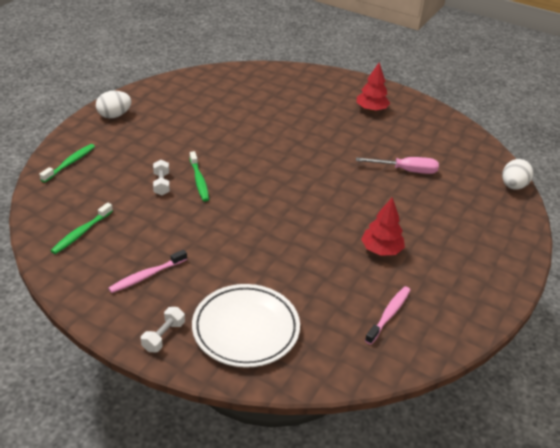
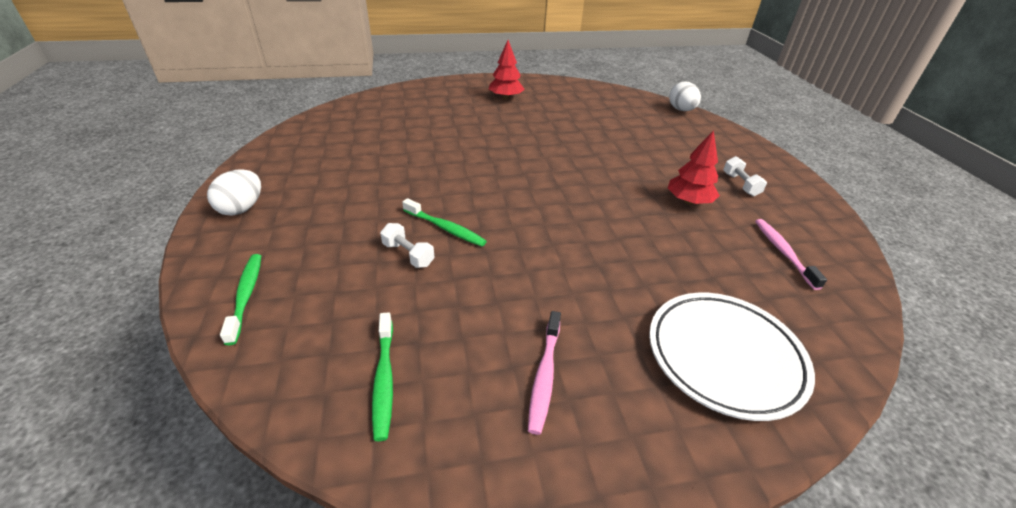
camera: 40 degrees left, 0 degrees up
white dumbbell [141,307,185,352] -> white dumbbell moved to [723,156,767,196]
pink screwdriver [356,157,439,174] -> none

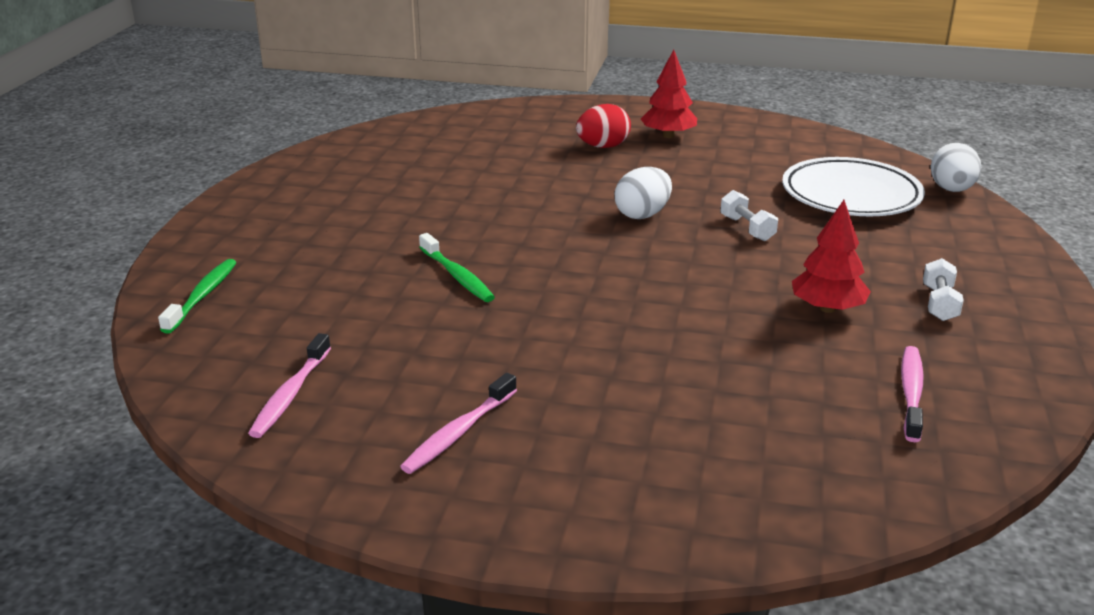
camera: 25 degrees right, 10 degrees down
white egg [207,169,261,216] -> white egg moved to [615,167,672,219]
green toothbrush [372,312,393,441] -> pink toothbrush [248,333,331,438]
white dumbbell [380,223,435,268] -> white dumbbell moved to [720,190,778,241]
white plate [649,293,815,421] -> white plate moved to [782,157,925,217]
none -> red egg [576,104,631,148]

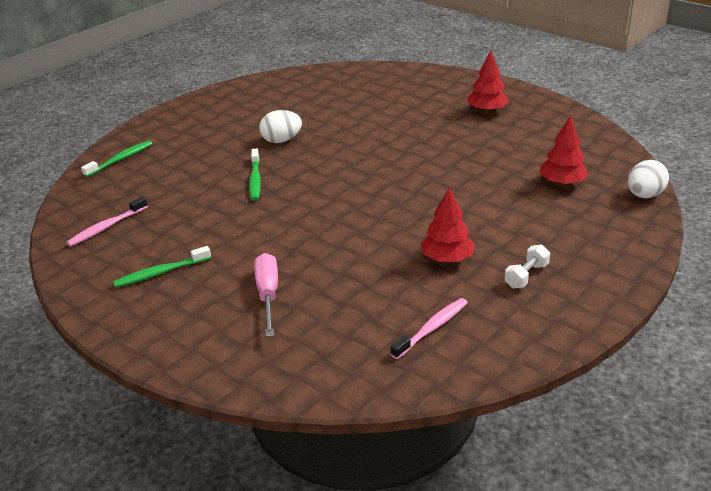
camera: 30 degrees right, 5 degrees up
pink toothbrush [400,373,517,474] -> green toothbrush [113,246,211,288]
red egg [576,104,631,148] -> none
white egg [615,167,672,219] -> white egg moved to [259,110,302,143]
white dumbbell [720,190,778,241] -> none
white plate [782,157,925,217] -> red tree [539,116,589,186]
none -> pink screwdriver [254,253,278,337]

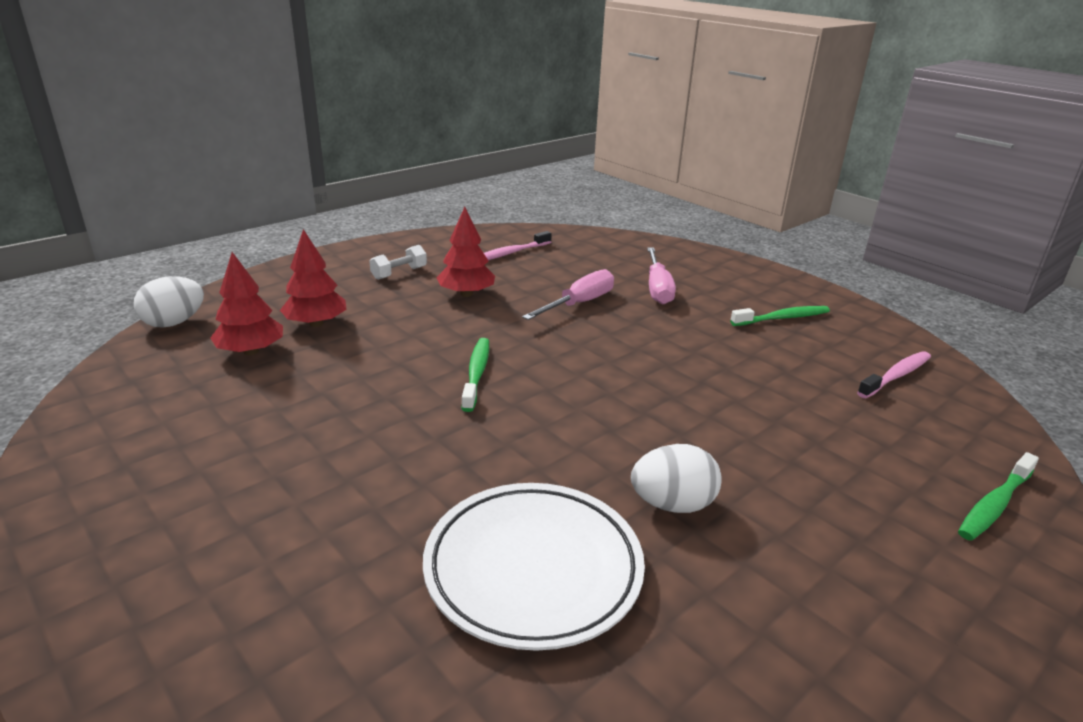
camera: 175 degrees left, 5 degrees down
green toothbrush [249,149,261,201] -> green toothbrush moved to [461,338,489,412]
red tree [467,51,509,113] -> red tree moved to [280,229,346,327]
none -> white plate [423,483,645,651]
none -> pink screwdriver [522,269,614,320]

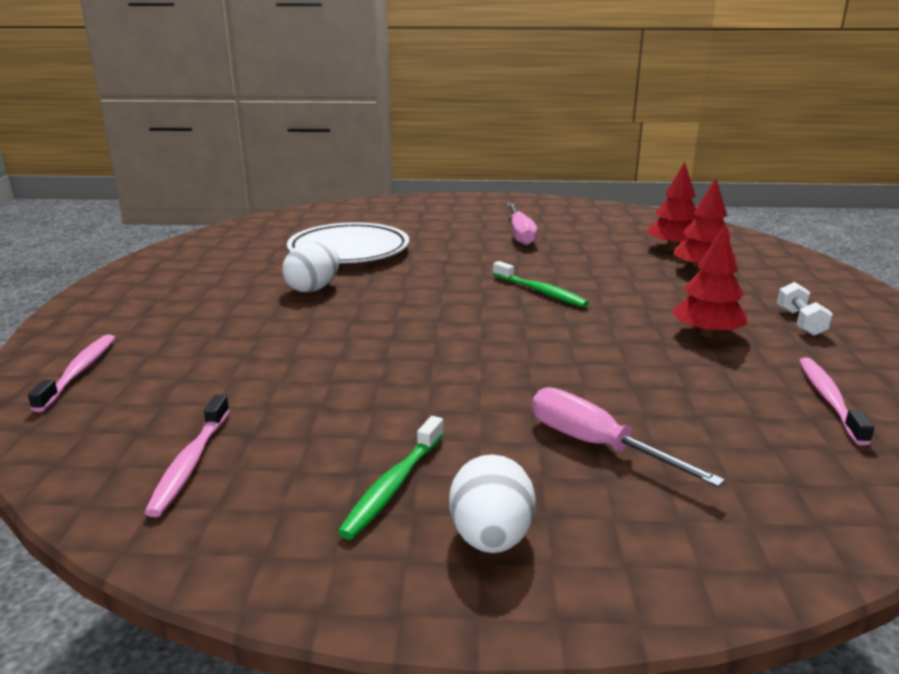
camera: 135 degrees right, 5 degrees down
white egg [134,276,204,328] -> white egg moved to [449,455,536,553]
pink screwdriver [522,269,614,320] -> pink screwdriver moved to [507,203,537,246]
green toothbrush [958,452,1039,541] -> pink toothbrush [28,334,115,412]

